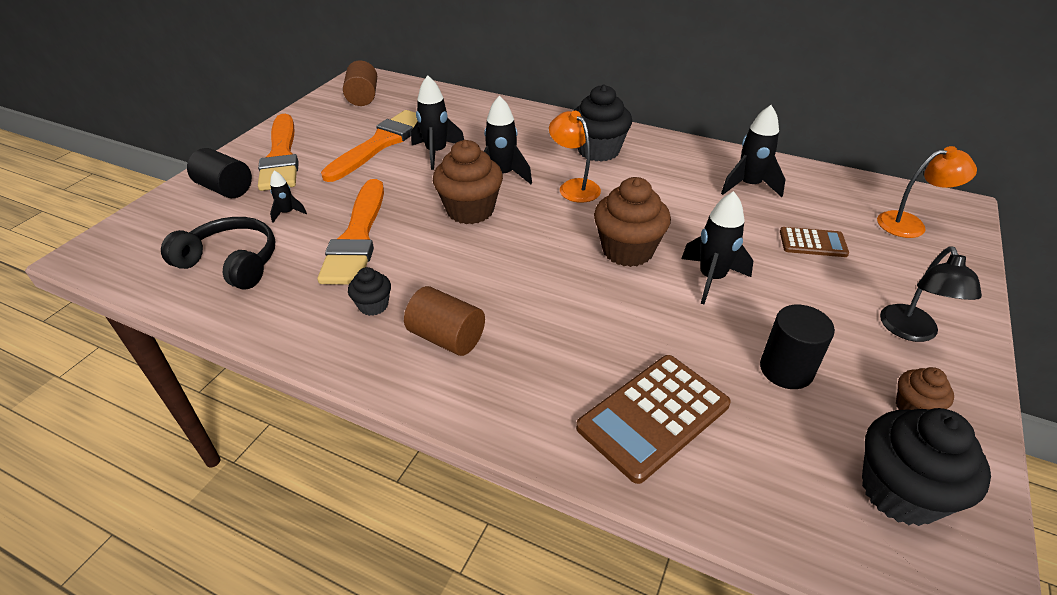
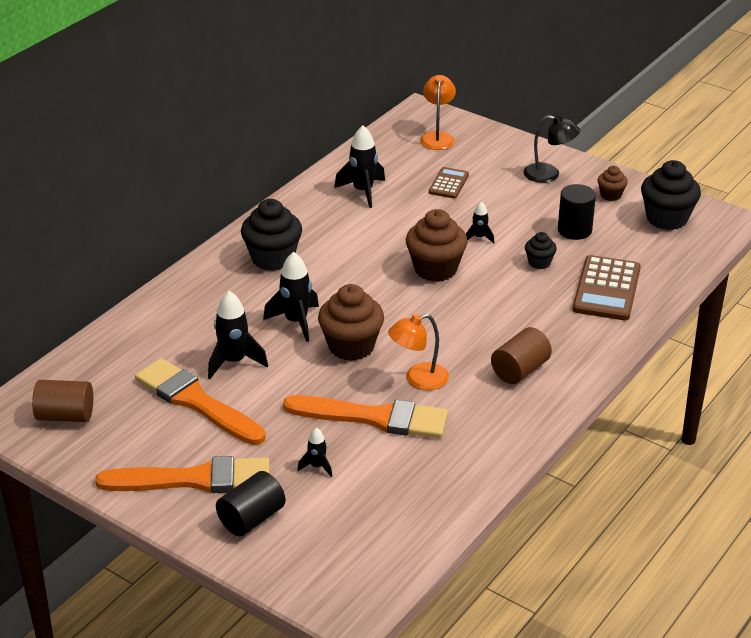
camera: 80 degrees left, 5 degrees down
black headphones [161,217,275,290] -> none
black cupcake [348,267,391,316] -> black cupcake moved to [525,232,557,269]
orange lamp [549,111,601,203] -> orange lamp moved to [388,314,449,390]
brown calculator [576,355,731,484] -> brown calculator turned 45 degrees clockwise [573,255,641,320]
black rocket [681,191,753,304] -> black rocket [466,202,494,244], size x0.54

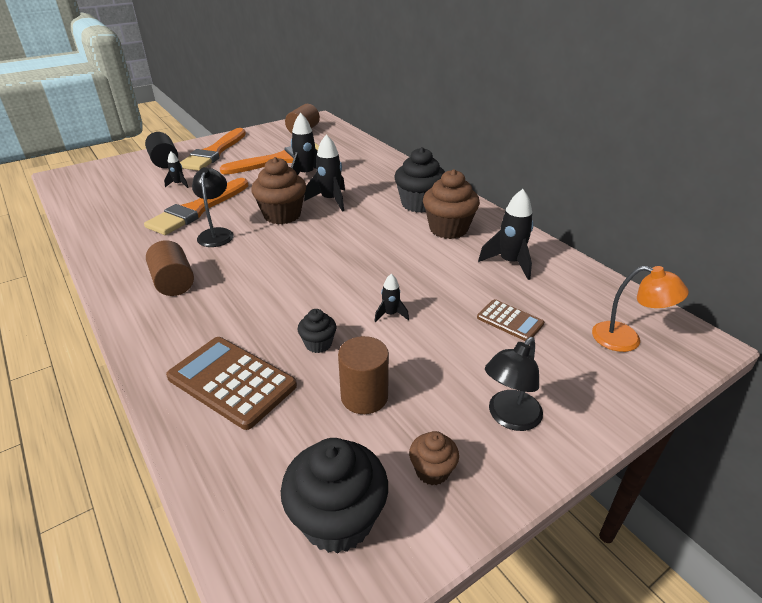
camera: 110 degrees right, 0 degrees up
orange lamp [388,314,449,390] -> black lamp [192,167,234,247]
brown cupcake [406,209,468,282] -> brown cupcake moved to [423,169,480,239]
black cylinder [558,184,596,240] -> brown cylinder [338,336,389,414]

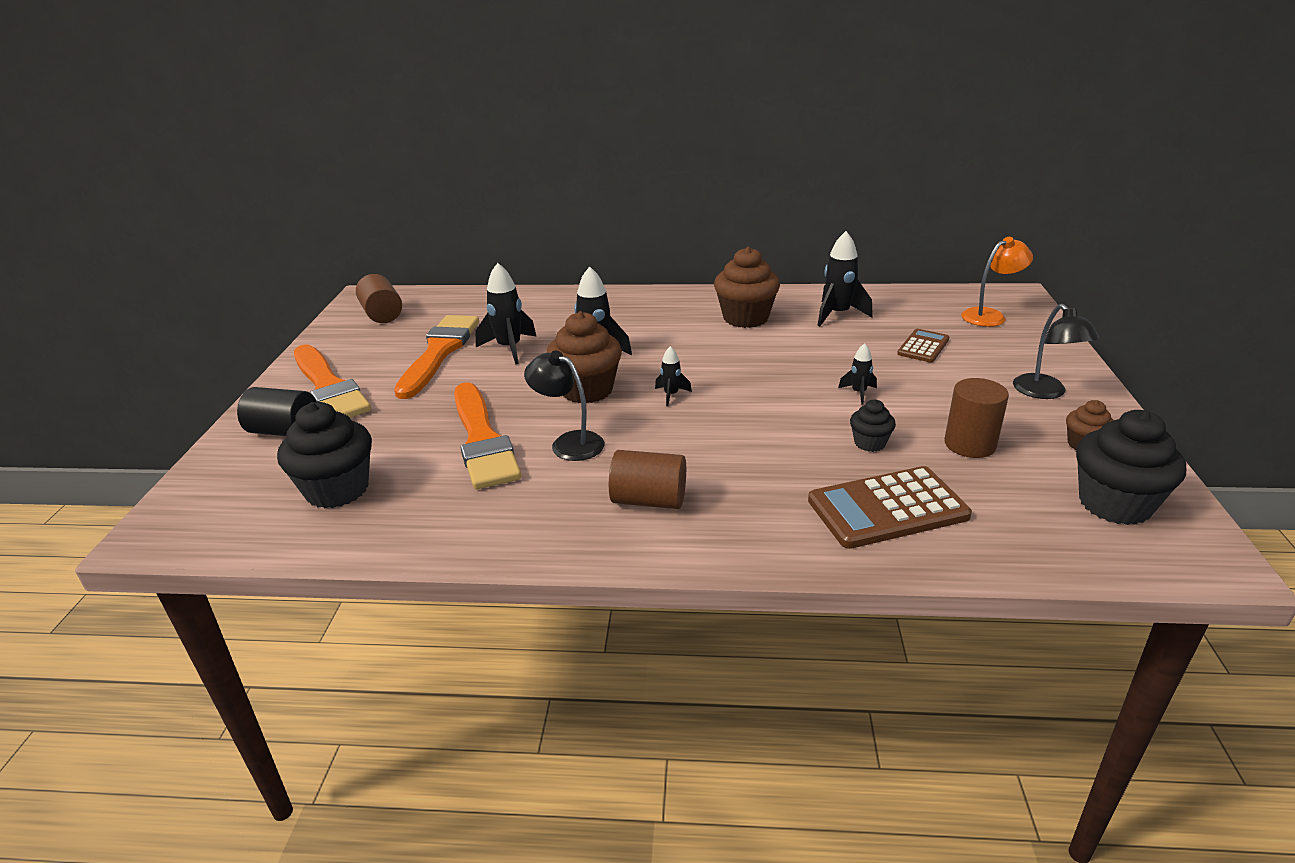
camera: 50 degrees left, 5 degrees down
black rocket [164,152,189,188] -> black rocket moved to [655,346,692,406]
black cupcake [394,147,445,213] -> black cupcake moved to [277,402,372,508]
brown calculator [477,299,544,341] -> brown calculator turned 45 degrees counterclockwise [897,329,949,363]

